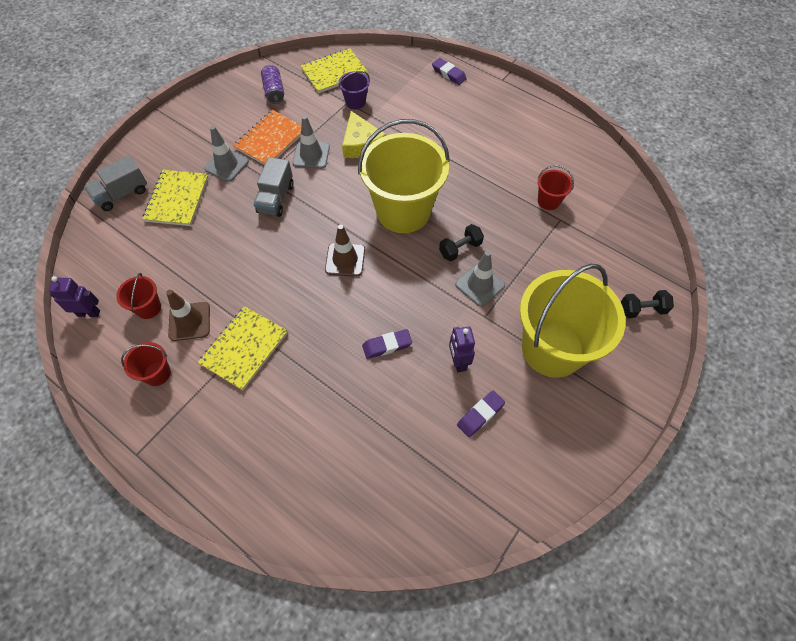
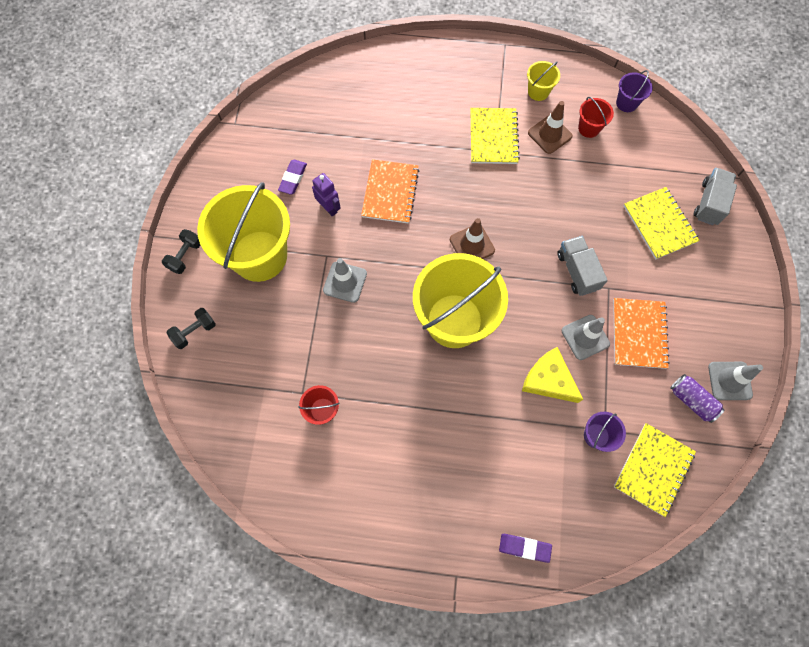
camera: 150 degrees right, 10 degrees up
purple robot [49,276,100,317] -> purple bucket [616,70,653,112]
red bucket [121,342,171,386] -> yellow bucket [527,61,560,101]
grey traffic cone [204,126,249,182] -> grey traffic cone moved to [708,362,763,400]
purple eraser [362,329,412,359] -> orange notebook [361,159,419,224]
black dumbbell [439,224,484,261] -> black dumbbell moved to [162,229,200,274]

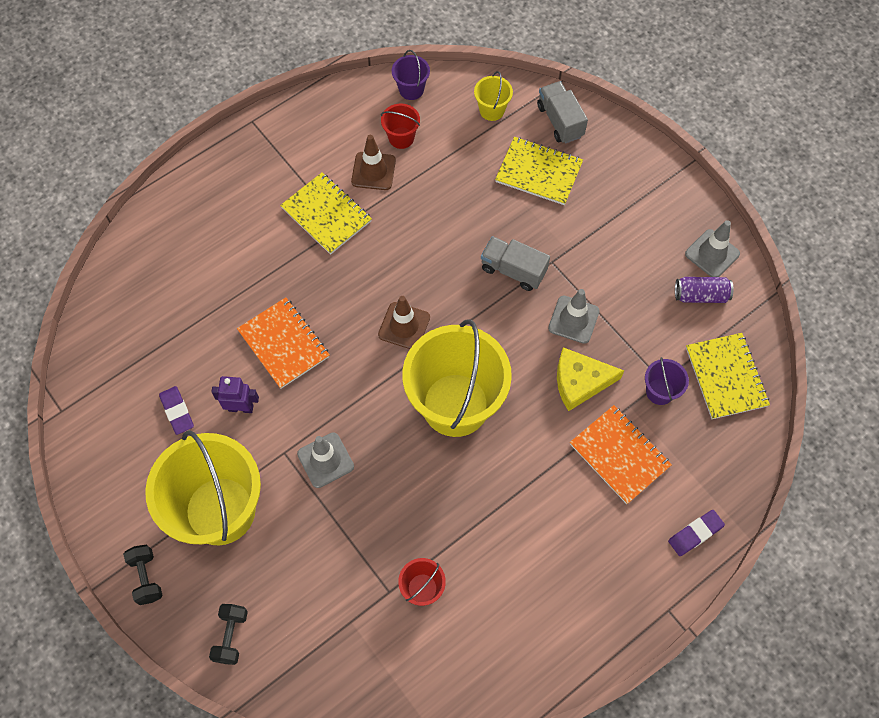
camera: 45 degrees left, 5 degrees down
yellow bucket [527,61,560,101] -> yellow bucket moved to [474,71,513,121]
orange notebook [613,298,670,369] -> orange notebook moved to [570,405,672,504]

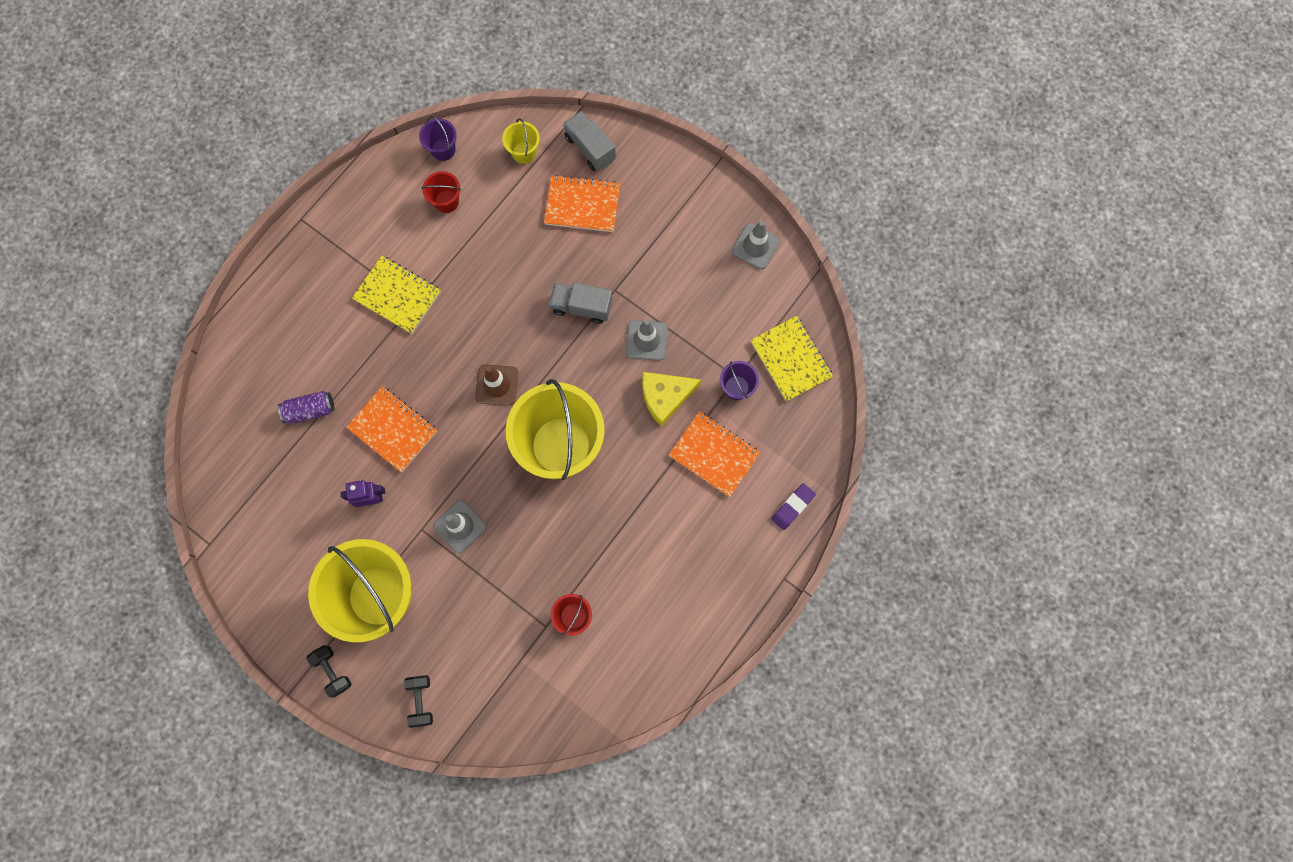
camera: 15 degrees left, 10 degrees up
purple eraser [159,386,194,435] -> none
brown traffic cone [351,135,396,190] -> none
yellow notebook [495,137,583,205] -> orange notebook [544,175,620,232]
purple can [675,277,733,303] -> purple can moved to [278,391,335,424]

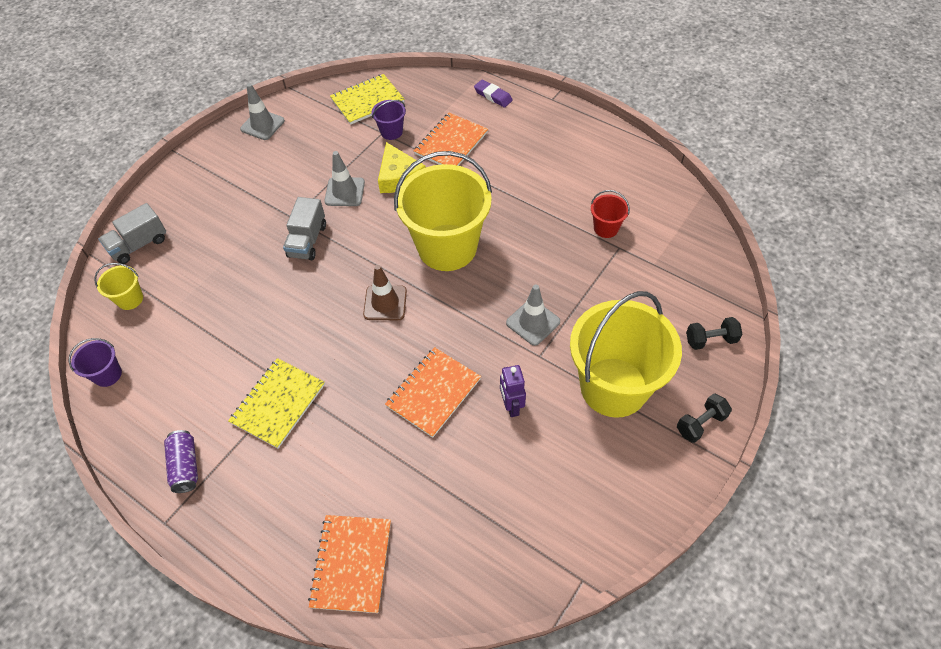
camera: 90 degrees left, 20 degrees down
purple can [278,391,335,424] -> purple can moved to [164,430,198,493]
red bucket [421,171,461,213] -> none
orange notebook [544,175,620,232] -> orange notebook moved to [308,515,391,613]

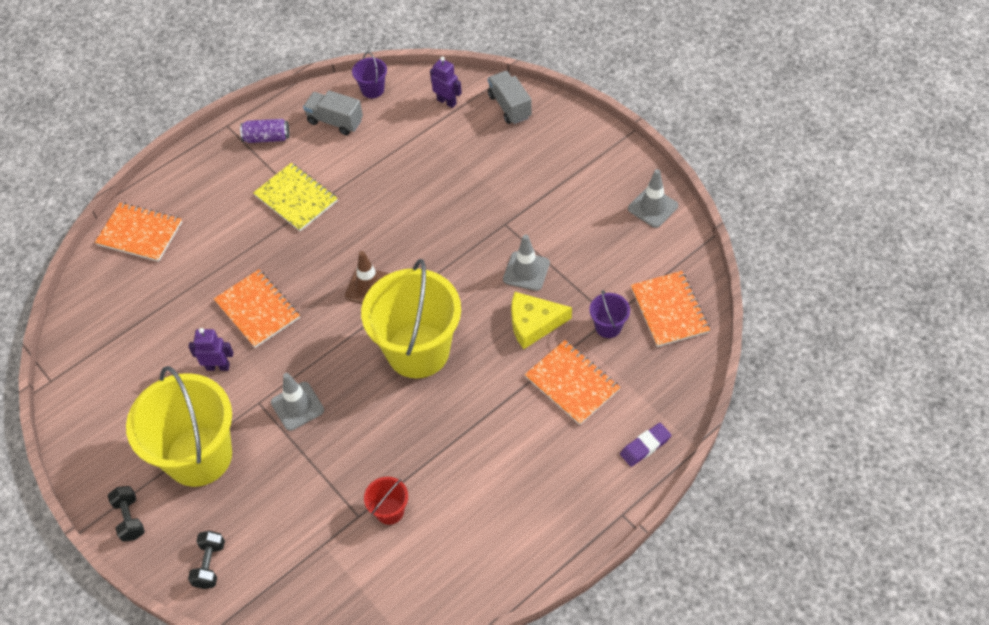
camera: 105 degrees right, 0 degrees up
yellow bucket [94,263,143,310] -> purple robot [430,57,462,108]
grey truck [283,197,326,260] -> grey truck moved to [303,90,363,135]
yellow notebook [330,74,405,125] -> orange notebook [631,271,710,347]

